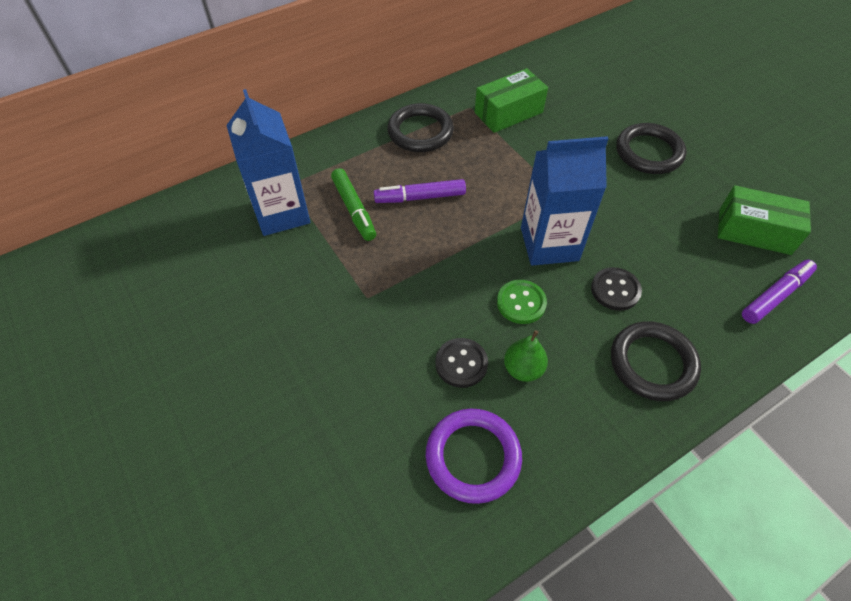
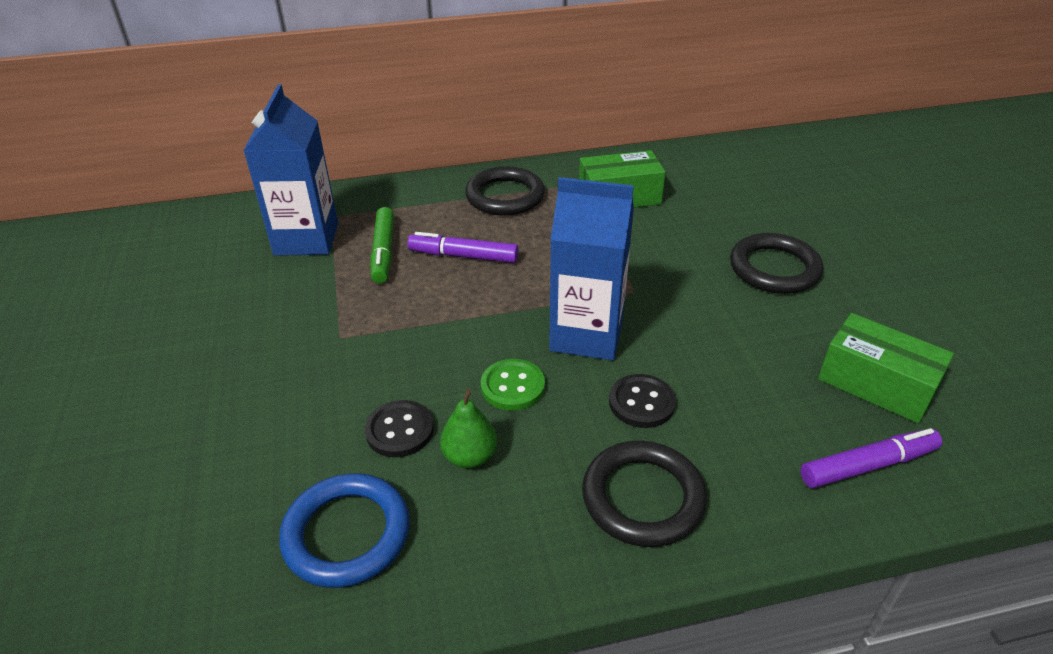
camera: 20 degrees right, 15 degrees down
purple ring [426,409,522,504] -> blue ring [279,473,410,588]

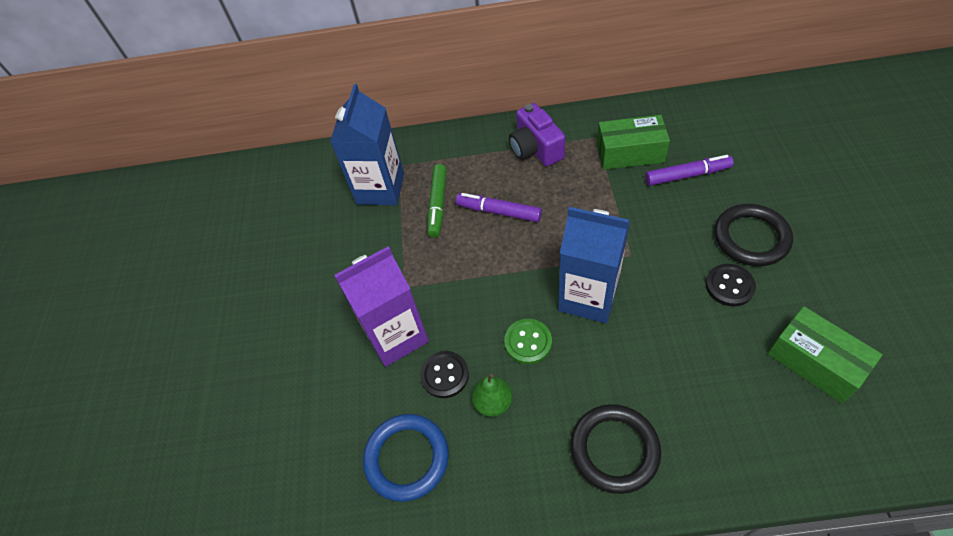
camera: 15 degrees right, 15 degrees up
black ring [465,166,545,216] -> purple camera [509,103,565,166]
black button [609,374,676,428] -> black button moved to [705,264,756,307]
purple marker [801,428,942,488] -> purple marker moved to [645,155,734,186]
none -> purple carton [335,246,429,367]

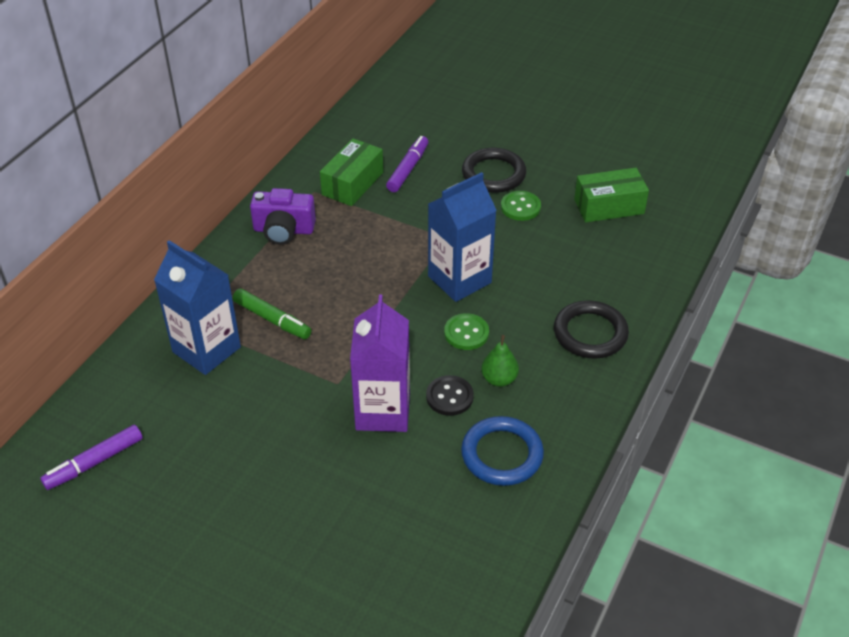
camera: 65 degrees left, 10 degrees down
purple marker [456,193,542,222] -> purple marker moved to [40,425,143,490]
black button [705,264,756,307] -> green button [501,191,541,221]

